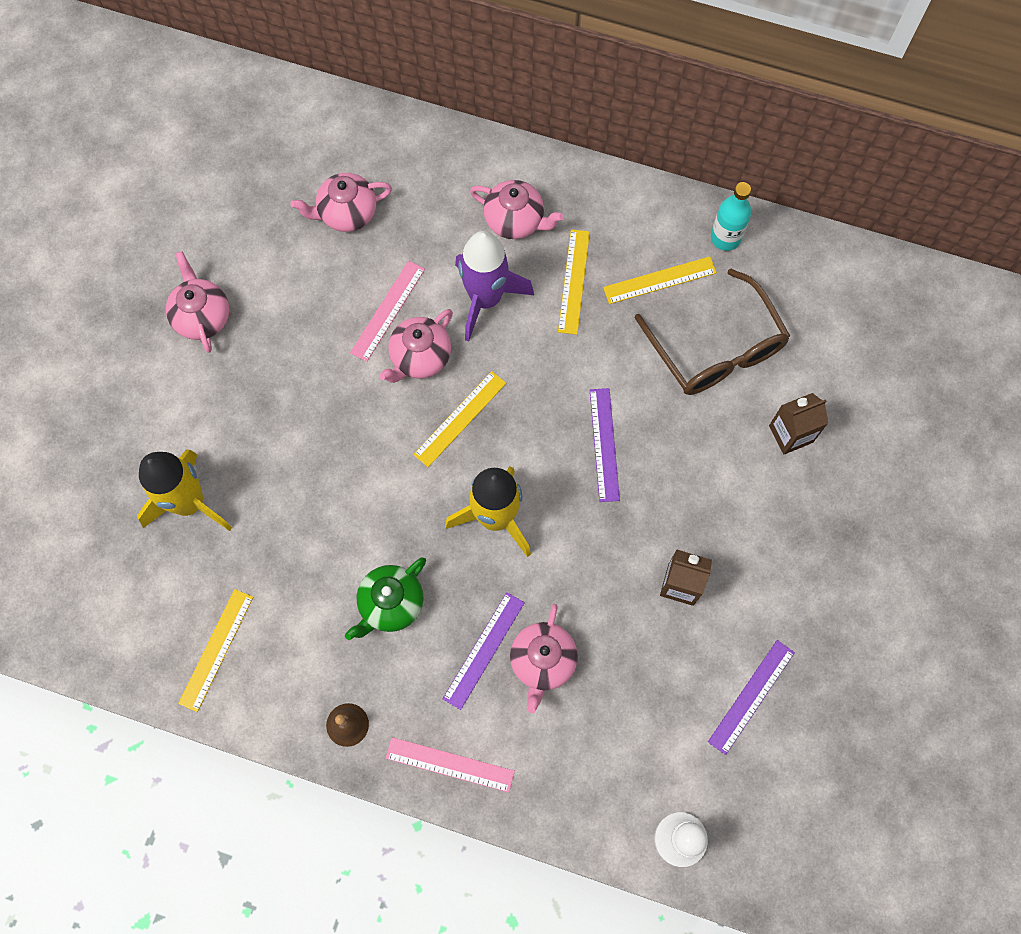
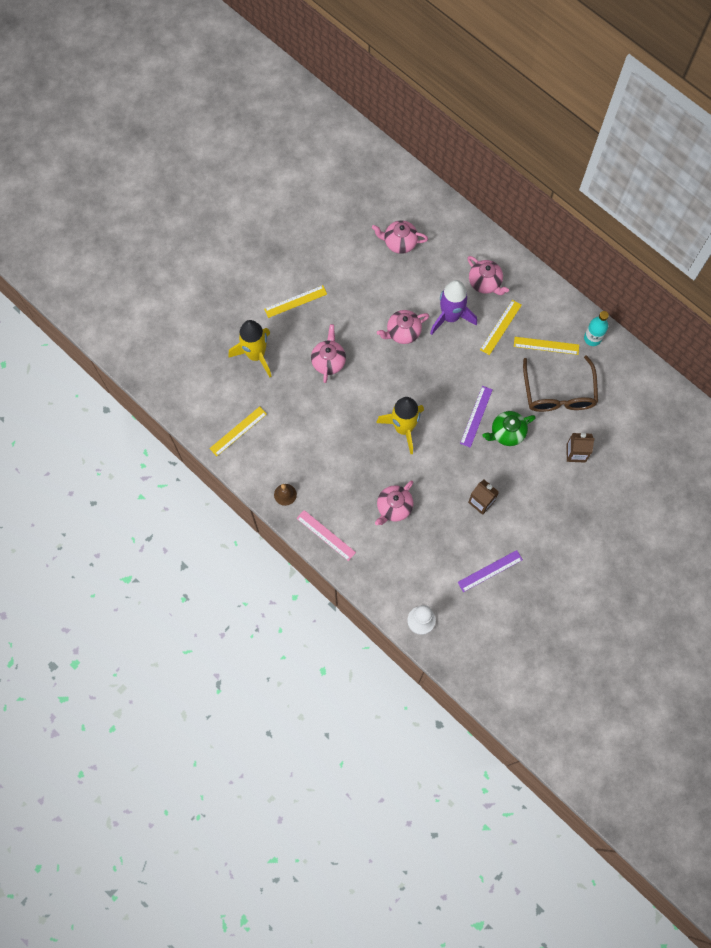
camera: 25 degrees right, 0 degrees up
pink teapot [166,251,229,353] -> pink teapot moved to [311,324,346,383]
green teapot [345,558,426,640] -> green teapot moved to [483,411,536,446]
pink ruler [350,261,425,362] -> none
yellow ruler [413,371,506,467] -> yellow ruler moved to [264,285,327,318]
purple ruler [443,592,525,710] -> none

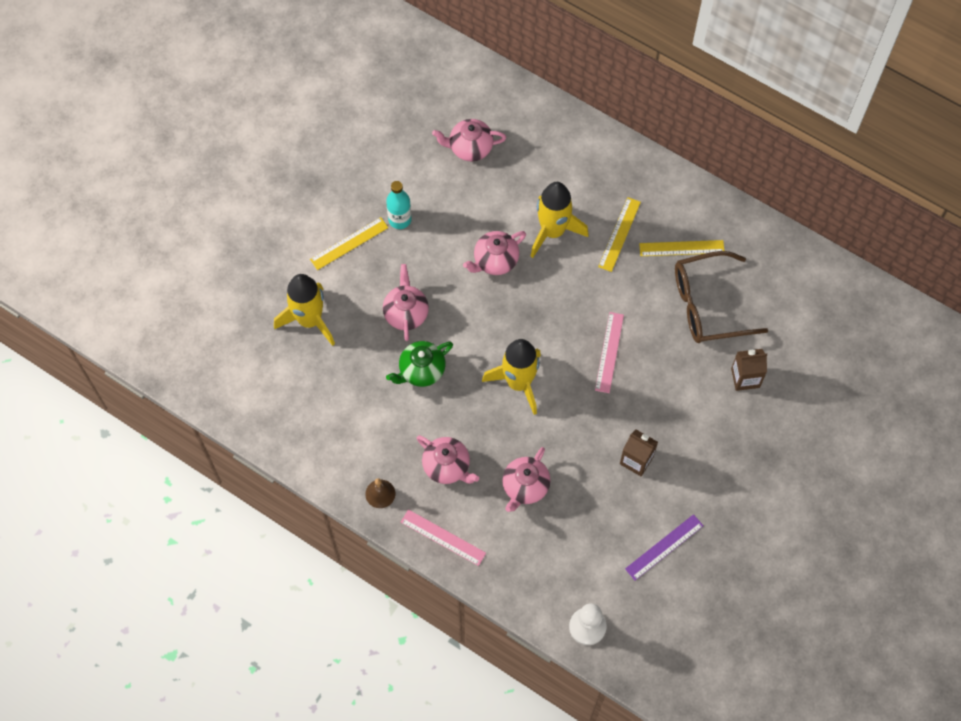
camera: 10 degrees left, 5 degrees down
yellow ruler [209,406,267,456] -> none
purple rocket [430,280,477,335] -> yellow rocket [530,182,589,258]
purple ruler [460,386,493,448] -> pink ruler [595,312,624,393]
pink teapot [467,256,509,295] -> pink teapot moved to [416,435,479,484]
green teapot [483,411,536,446] -> green teapot moved to [386,341,453,387]
brown glasses [523,355,598,412] -> brown glasses turned 90 degrees clockwise [675,251,768,343]
turquoise bottle [584,311,609,346] -> turquoise bottle moved to [386,181,412,229]

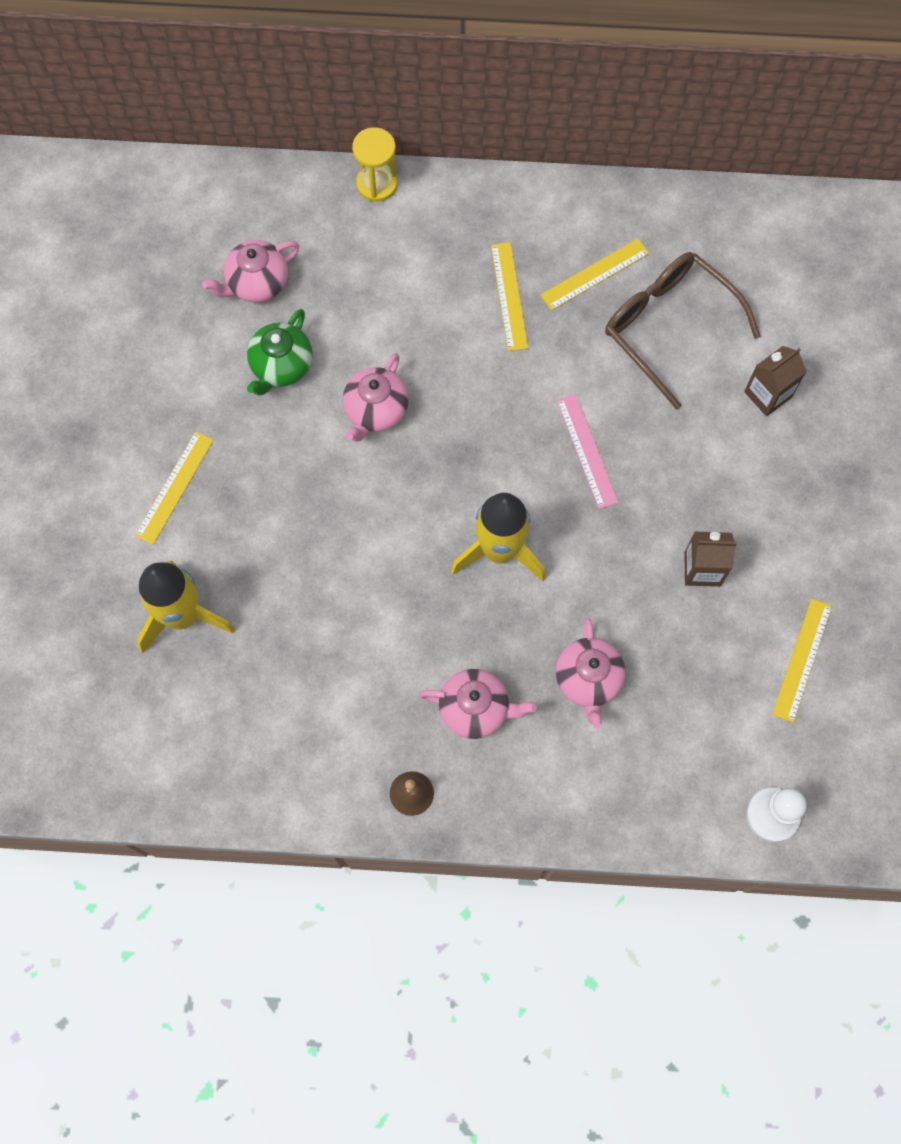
camera: 30 degrees left, 5 degrees up
pink teapot [383,264,429,341] -> none
turquoise bottle [386,181,412,229] -> none
green teapot [386,341,453,387] -> green teapot moved to [247,309,313,396]
pink ruler [401,509,486,566] -> none
yellow rocket [530,182,589,258] -> none
purple ruler [625,514,704,580] -> yellow ruler [772,598,832,722]
brown glasses [675,251,768,343] -> brown glasses turned 90 degrees clockwise [605,252,760,409]
none -> yellow hourglass [352,127,398,202]

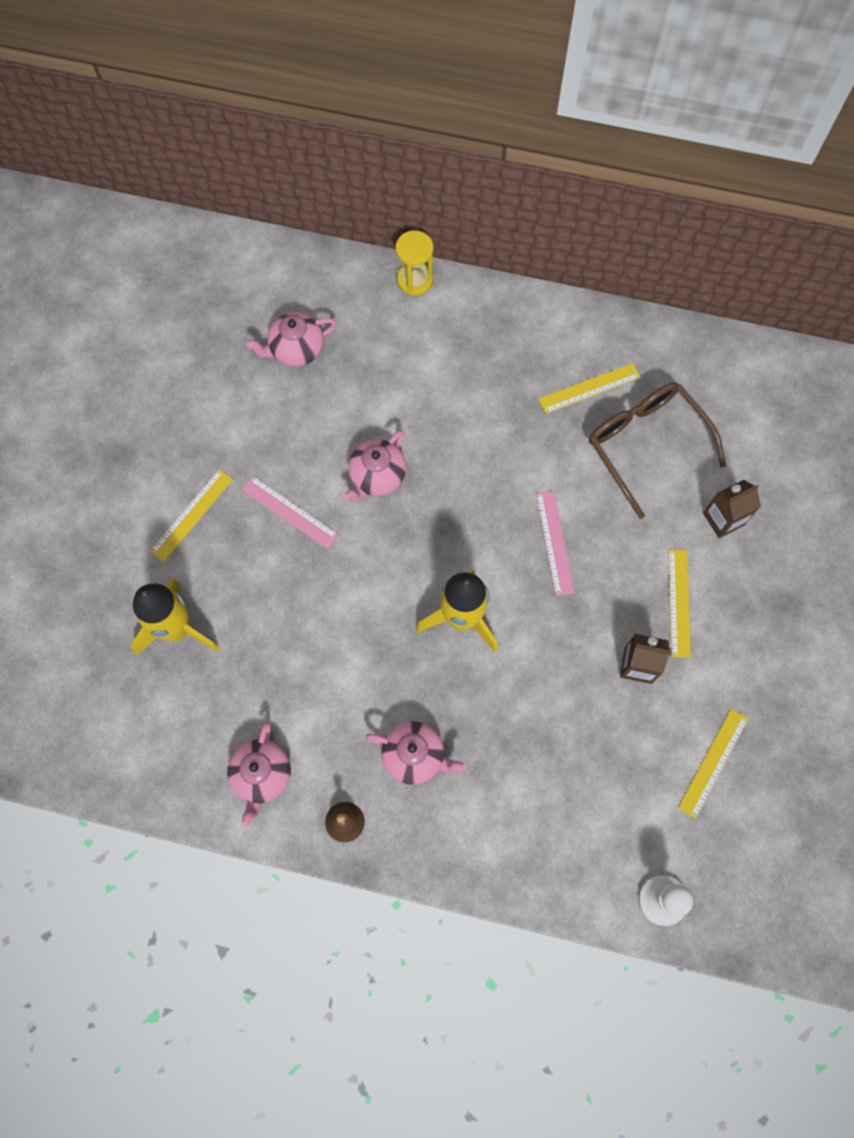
camera: 10 degrees right, 0 degrees up
green teapot [247,309,313,396] -> none
yellow ruler [491,242,528,351] -> yellow ruler moved to [668,550,691,658]
pink teapot [556,618,626,728] -> pink teapot moved to [227,721,291,827]
none -> pink ruler [242,476,339,549]

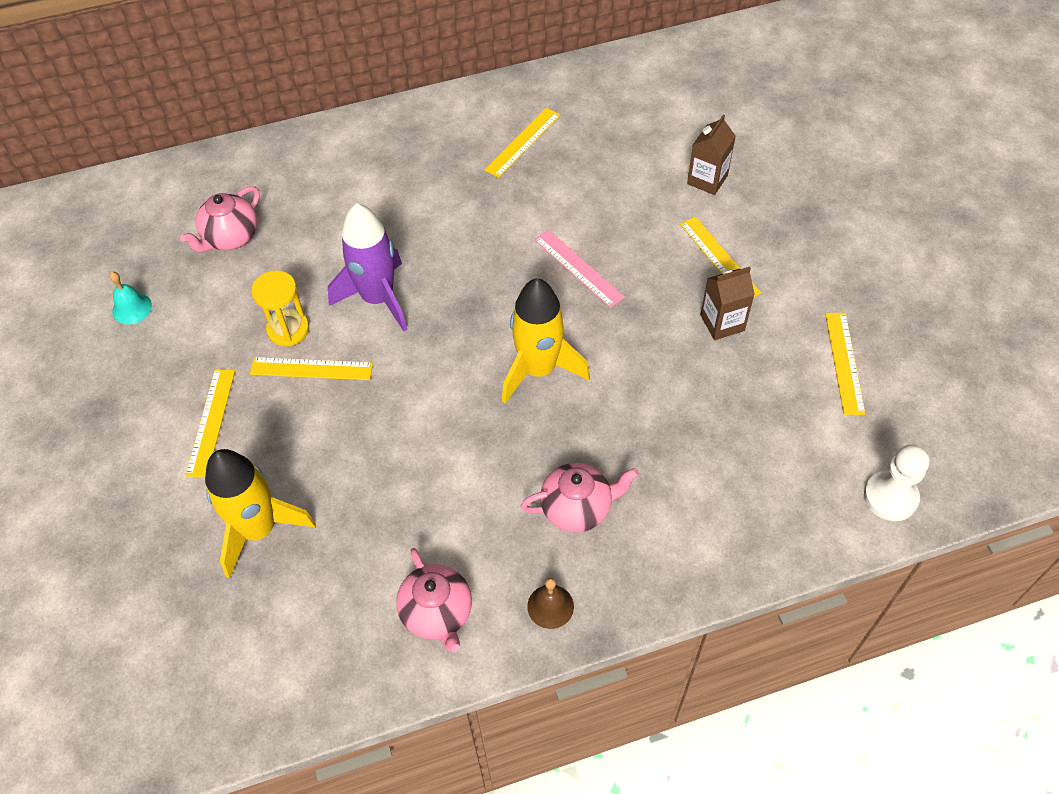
camera: 30 degrees left, 15 degrees down
pink ruler [242,476,339,549] -> yellow ruler [250,357,373,380]
pink teapot [344,430,406,502] -> purple rocket [328,203,408,331]
yellow hourglass [396,230,433,296] -> yellow hourglass moved to [251,271,309,346]
brown glasses [589,382,726,519] -> none
none -> turquoise bell [110,272,152,324]

